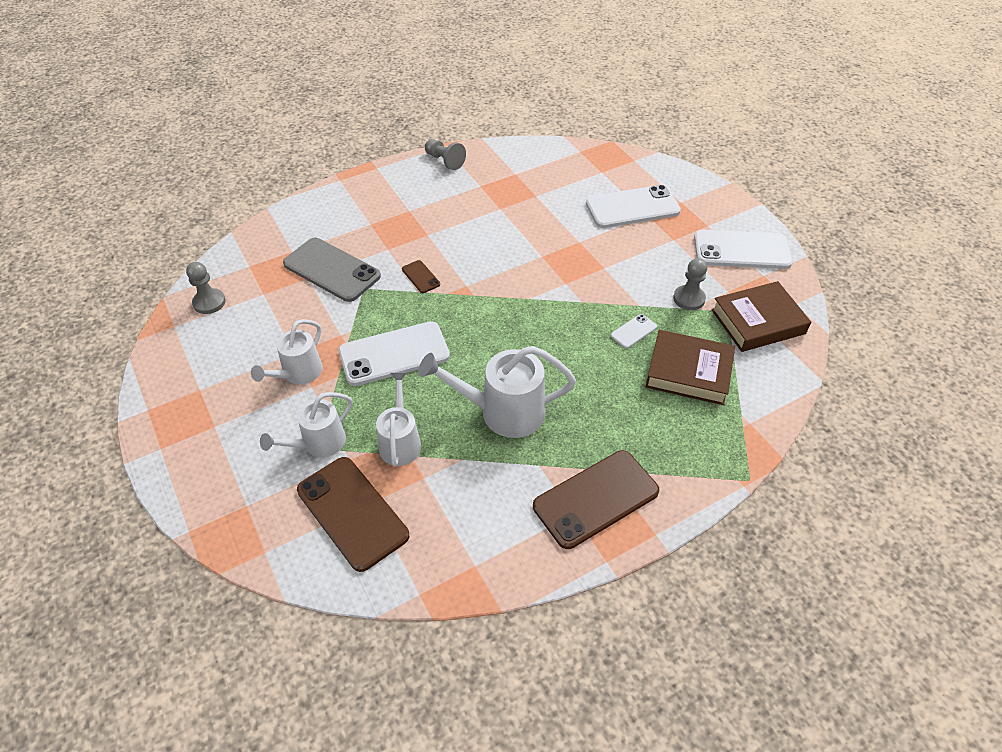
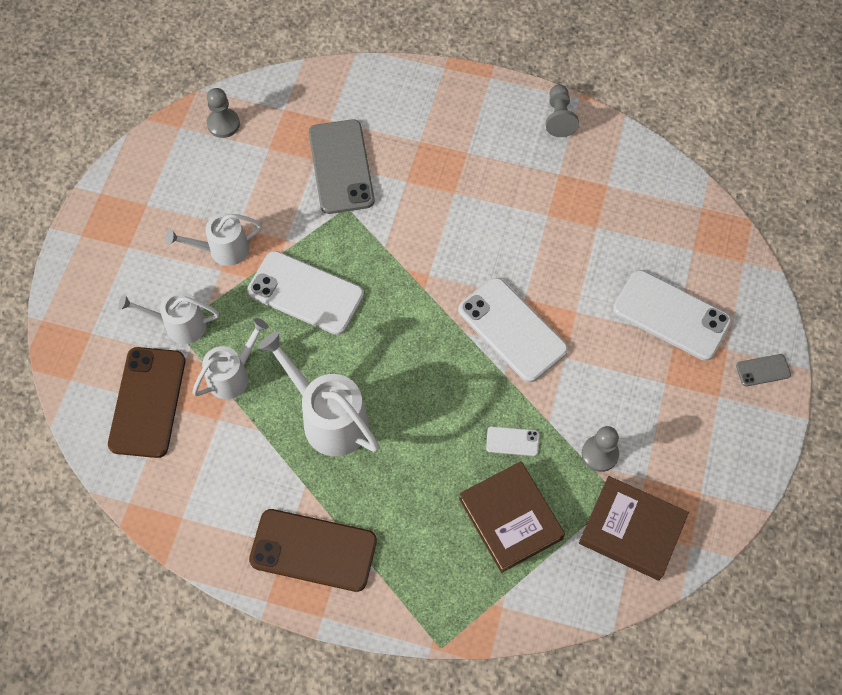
camera: 45 degrees right, 15 degrees up
brown phone [402,260,440,293] -> none
white phone [694,230,793,269] -> white phone moved to [458,277,568,382]
none -> grey phone [736,354,791,386]

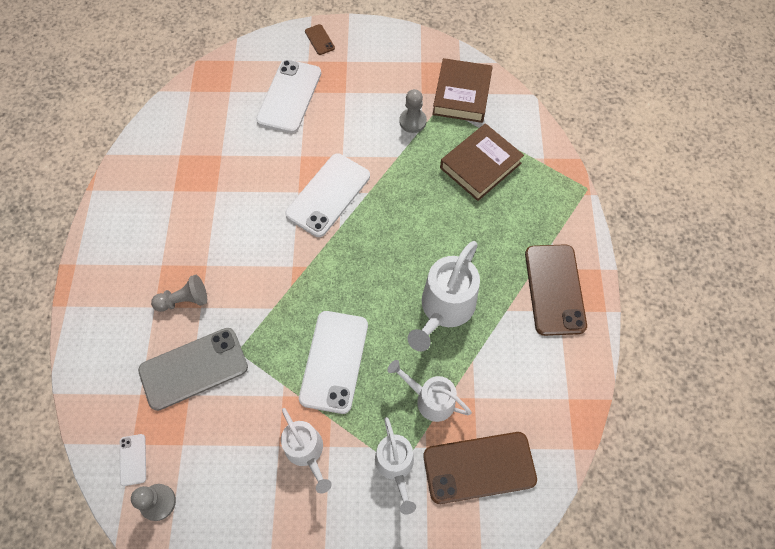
camera: 105 degrees left, 0 degrees up
white phone [486,426,539,456] -> white phone moved to [120,434,146,486]
grey pawn [546,84,579,137] -> grey pawn moved to [151,275,207,312]
grey phone [736,354,791,386] -> brown phone [305,24,335,55]

